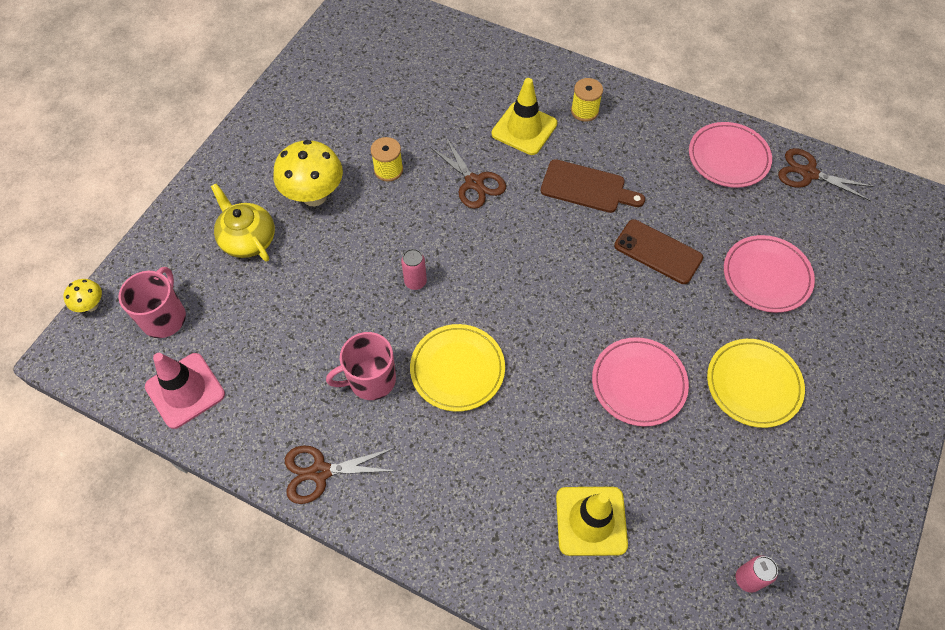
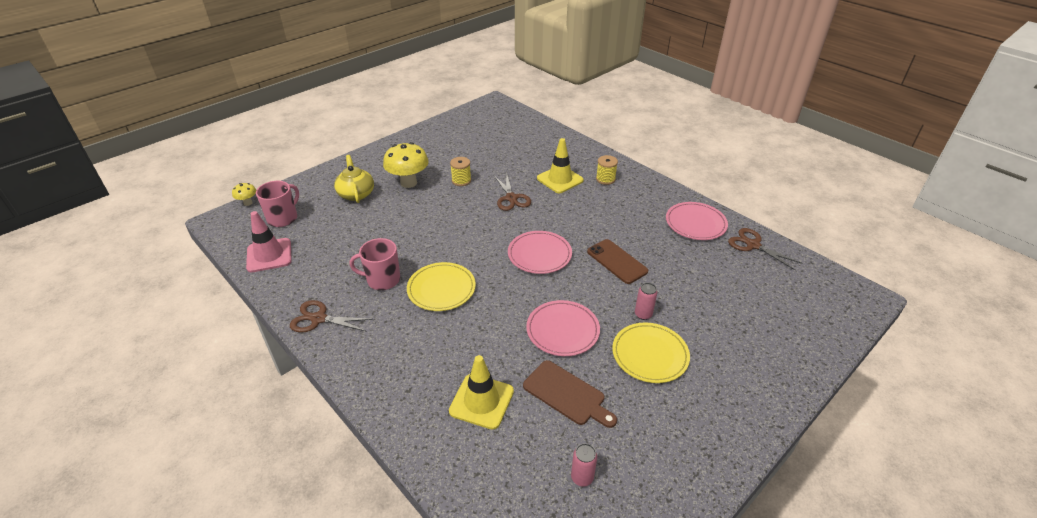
camera: 20 degrees right, 20 degrees down
pink can [401,249,427,290] -> pink can moved to [635,283,657,320]
brown cutting board [541,159,645,213] -> brown cutting board moved to [523,360,617,428]
pink plate [724,235,815,313] -> pink plate moved to [508,231,572,274]

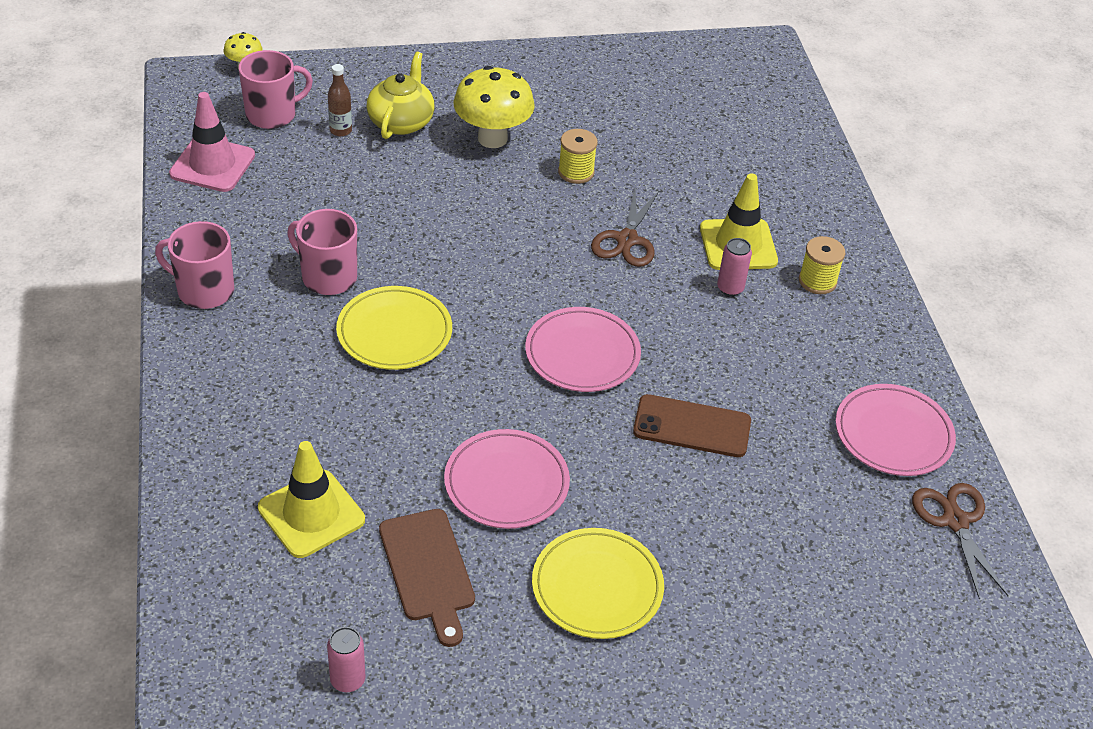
camera: 30 degrees right, 5 degrees up
brown scissors [290,300,373,333] -> pink mug [155,221,234,309]
brown phone [587,239,648,284] -> brown phone turned 75 degrees counterclockwise [633,394,751,457]
pink can [635,283,657,320] -> pink can moved to [717,238,752,296]
none -> brown bottle [328,64,352,137]

